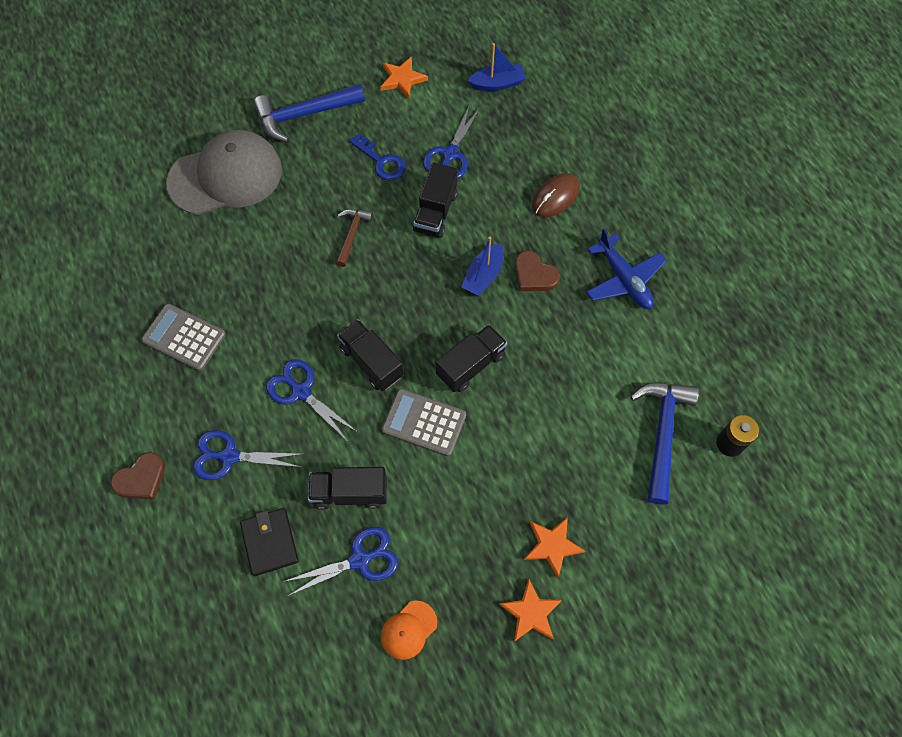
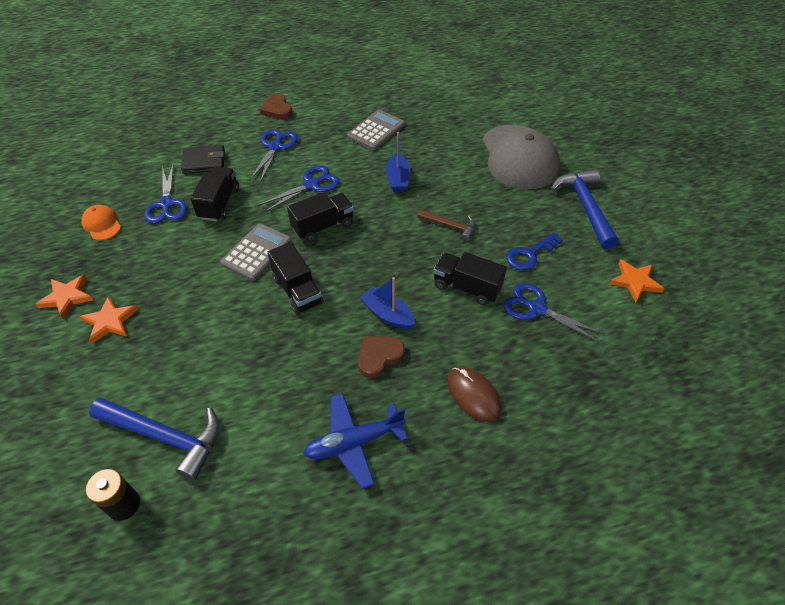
camera: 100 degrees right, 15 degrees down
blue boat [467,43,526,91] -> blue boat moved to [386,132,410,192]

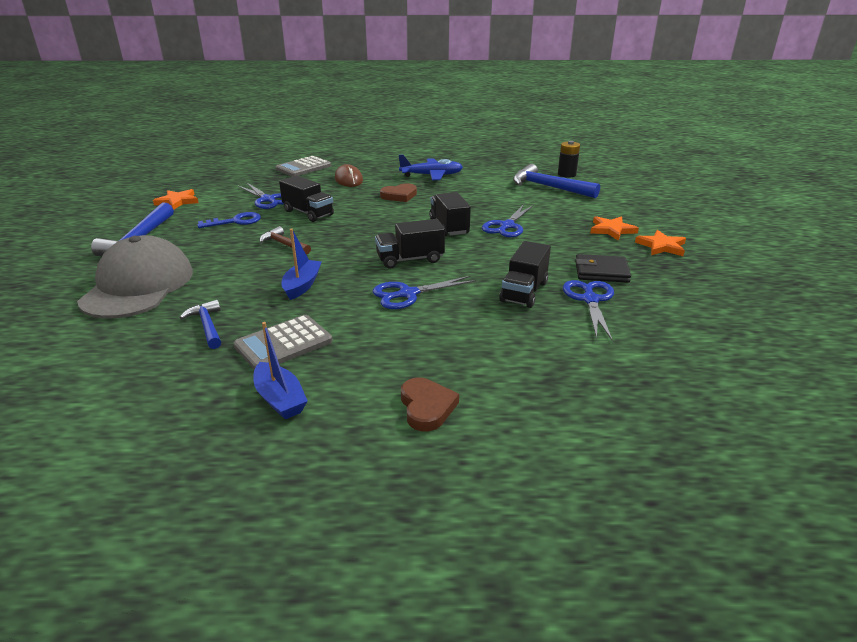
camera: 165 degrees left, 20 degrees down
orange cap [81,205,121,240] -> none
black wallet [181,145,225,174] -> black wallet moved to [575,254,631,283]
grey calculator [220,224,291,281] -> grey calculator moved to [276,156,331,177]
blue scissors [250,129,298,182] -> blue scissors moved to [482,204,533,238]
blue boat [360,277,415,329] -> blue boat moved to [253,322,308,419]
none -> blue hammer [180,300,221,349]

